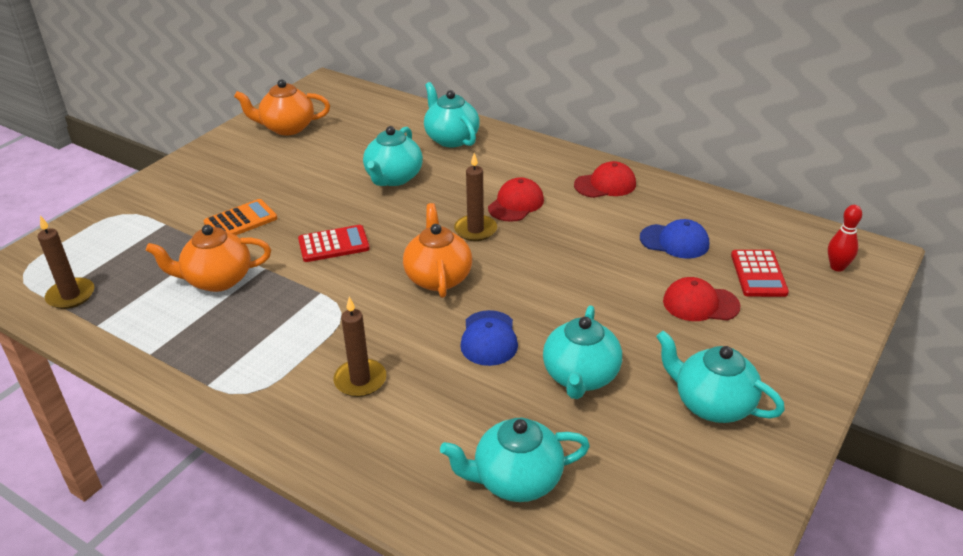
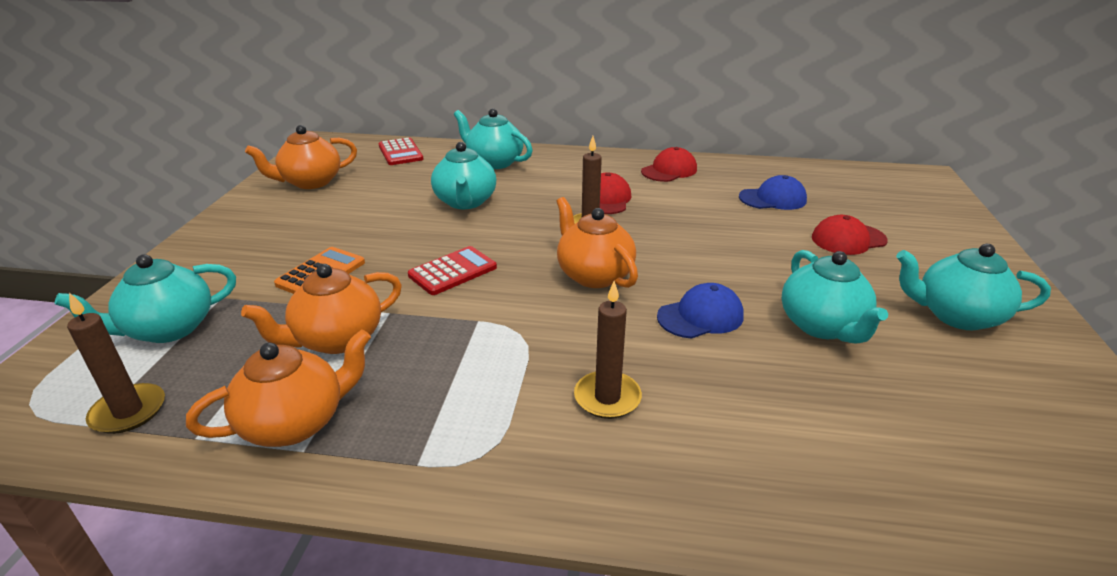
camera: 25 degrees left, 5 degrees down
turquoise teapot [440,418,590,502] -> turquoise teapot moved to [55,254,236,343]
blue cap [460,310,518,366] -> blue cap turned 90 degrees counterclockwise [657,283,744,339]
red calculator [731,250,789,297] -> red calculator moved to [378,138,424,165]
red bowling pin [828,205,862,272] -> none
none -> orange teapot [186,329,371,447]

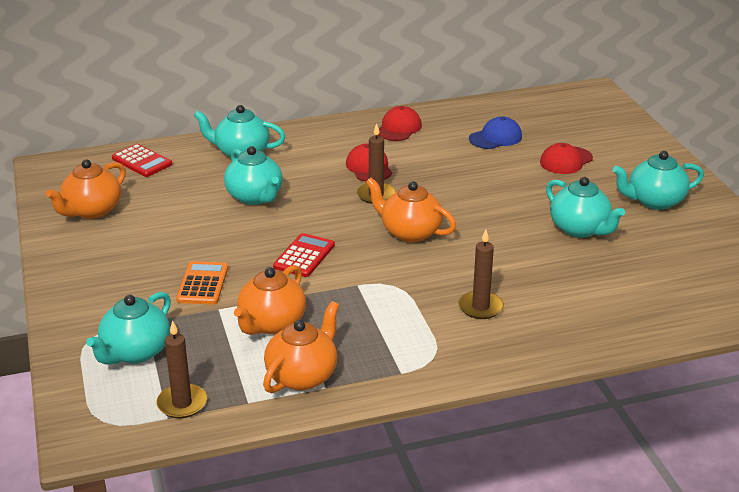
camera: 25 degrees left, 0 degrees up
blue cap [657,283,744,339] -> none

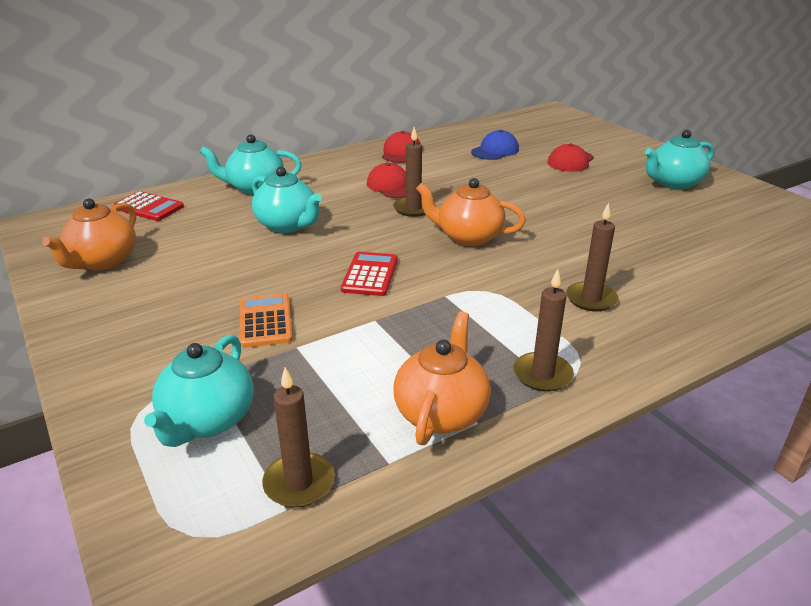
camera: 15 degrees left, 0 degrees up
orange teapot [234,265,306,335] -> none
turquoise teapot [546,177,625,238] -> none
none -> brown candle [514,269,574,392]

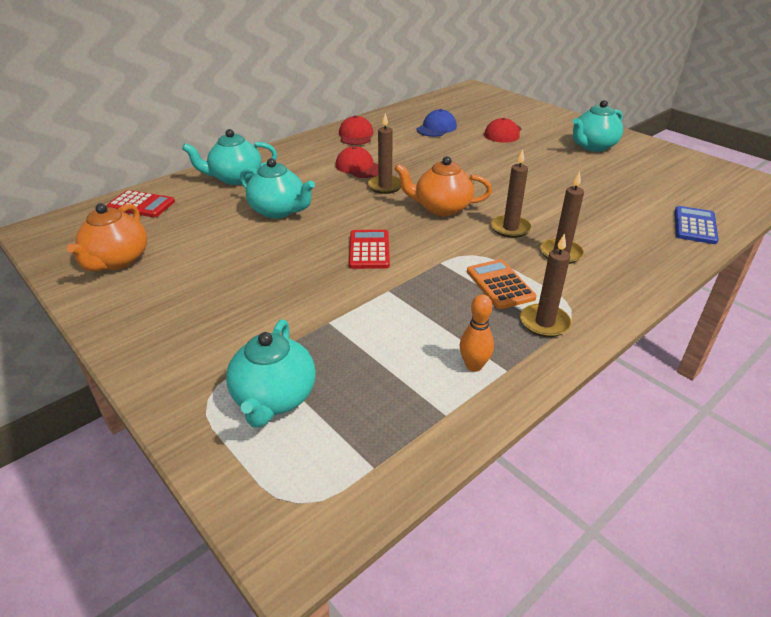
camera: 10 degrees left, 5 degrees up
orange calculator [240,293,293,348] -> orange calculator moved to [467,259,537,309]
brown candle [262,367,335,508] -> brown candle moved to [491,149,532,238]
orange teapot [394,311,491,445] -> orange bowling pin [460,294,494,372]
none -> blue calculator [675,206,719,244]

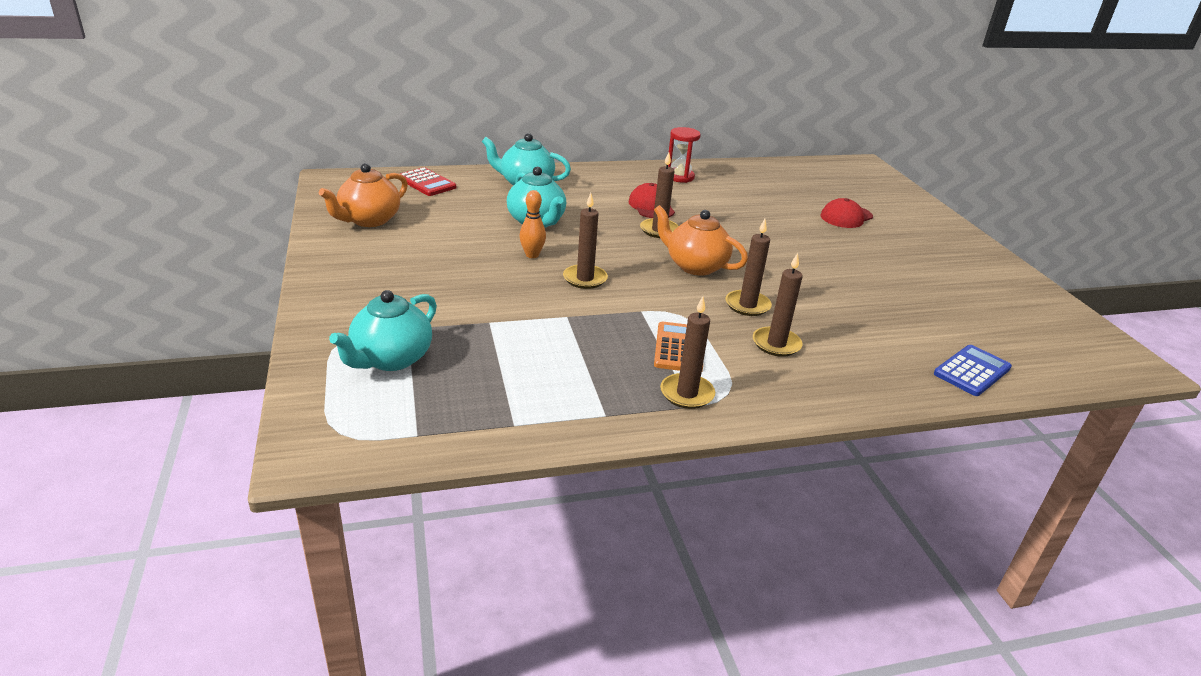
camera: 25 degrees right, 5 degrees down
red cap [339,116,374,145] -> red hourglass [668,127,701,183]
red calculator [349,230,390,269] -> brown candle [563,193,608,289]
blue cap [417,109,457,137] -> none
orange bowling pin [460,294,494,372] -> orange bowling pin moved to [520,190,546,258]
turquoise teapot [573,100,623,152] -> none

